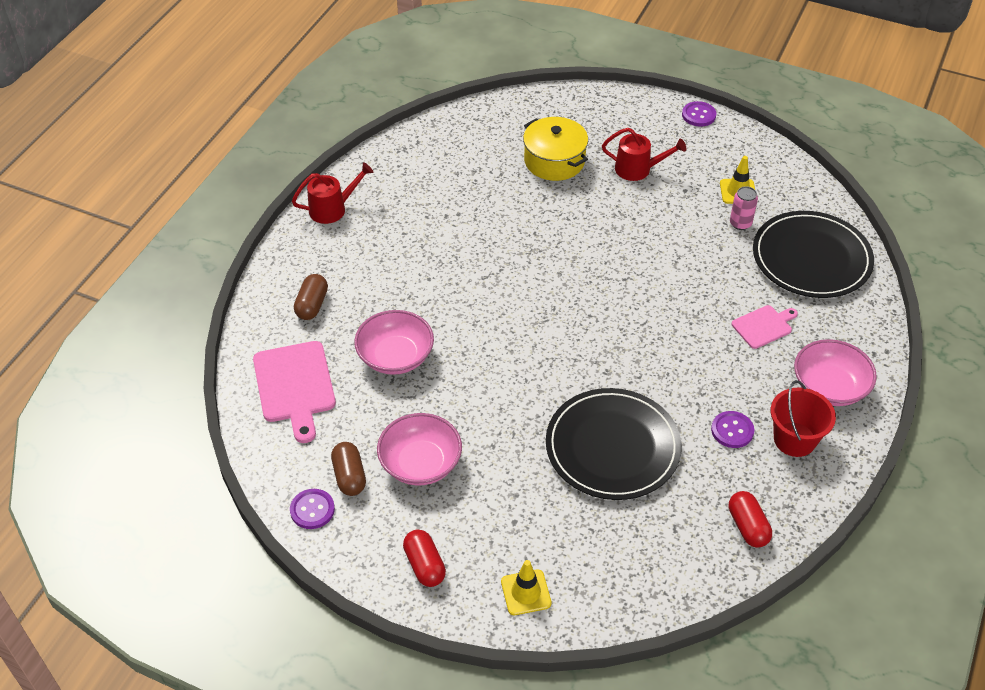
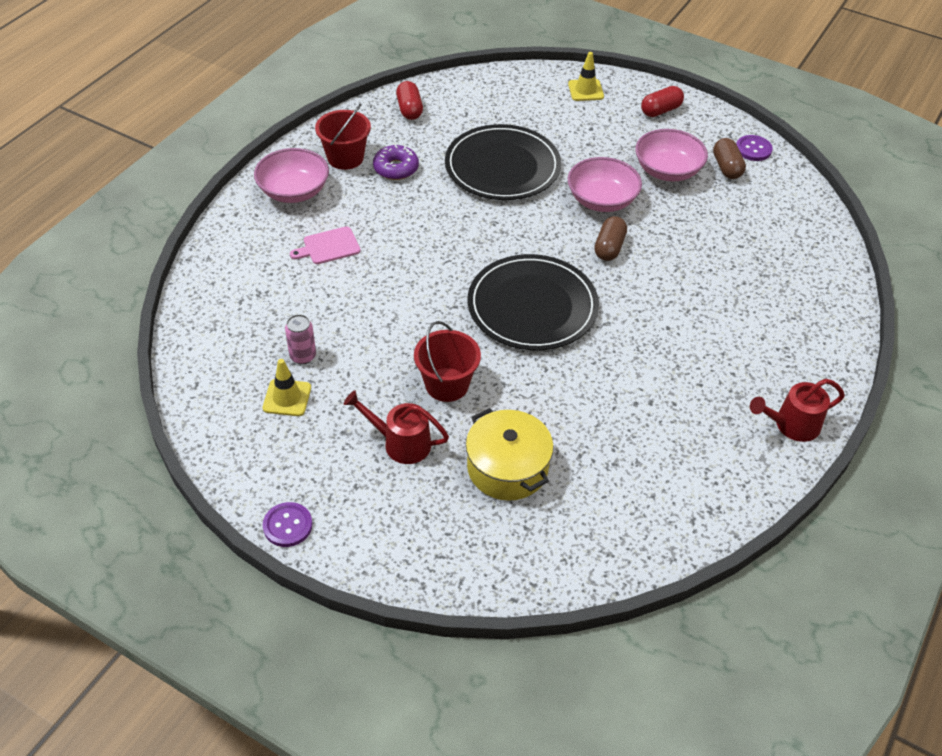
camera: 175 degrees left, 0 degrees up
pink cutting board [253,341,336,443] -> none
brown capsule [294,274,328,320] -> brown capsule moved to [594,216,627,261]
pink bowl [354,310,434,375] -> pink bowl moved to [568,157,642,212]
red capsule [403,529,446,587] -> red capsule turned 75 degrees clockwise [641,86,684,117]
purple button [711,411,754,448] -> purple donut [373,145,419,180]
black plate [753,211,874,298] -> black plate moved to [468,254,599,350]
none -> red bucket [414,321,481,402]

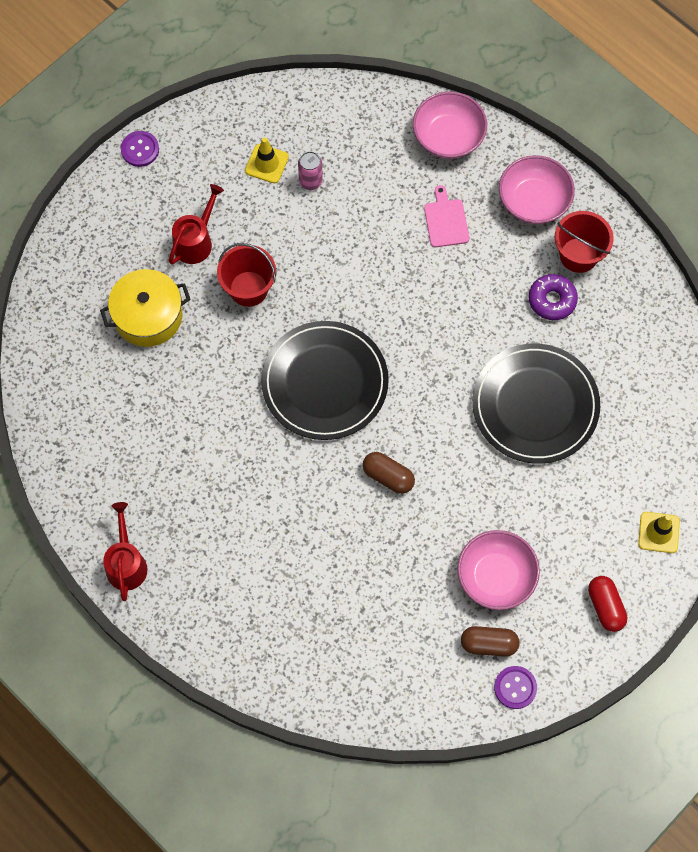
camera: 105 degrees right, 20 degrees up
red capsule [396,81,423,120] -> none
pink bowl [568,157,642,212] -> pink bowl moved to [413,91,487,159]

